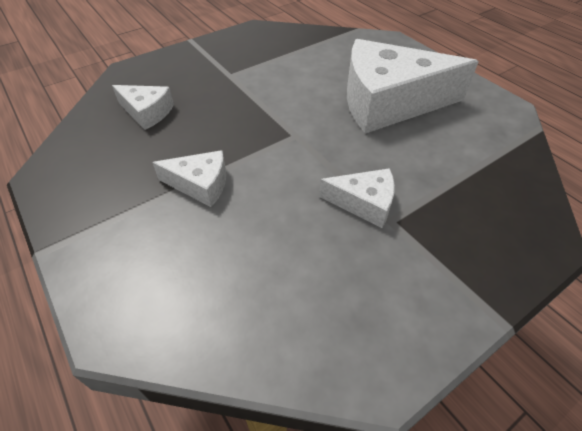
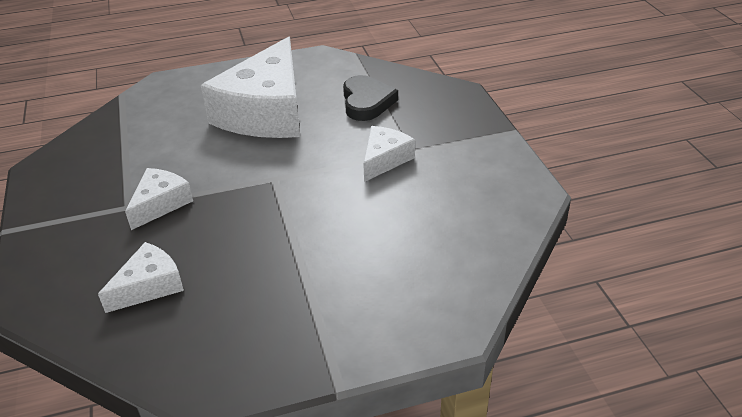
camera: 70 degrees left, 10 degrees down
white cheese [152,150,226,207] -> white cheese moved to [125,168,193,230]
none -> black heart [343,75,398,121]

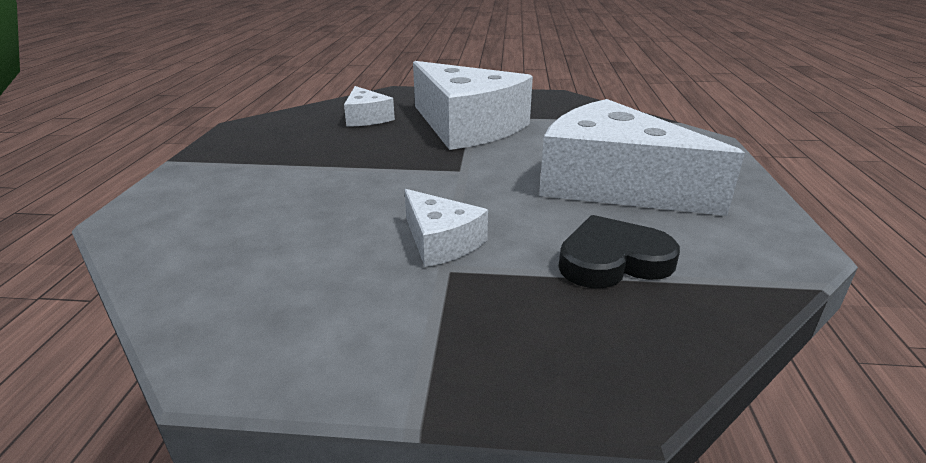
camera: 110 degrees right, 10 degrees down
white cheese [125,168,193,230] -> white cheese [413,61,533,150], size x2.11
black heart [343,75,398,121] -> black heart turned 150 degrees clockwise [559,215,680,288]

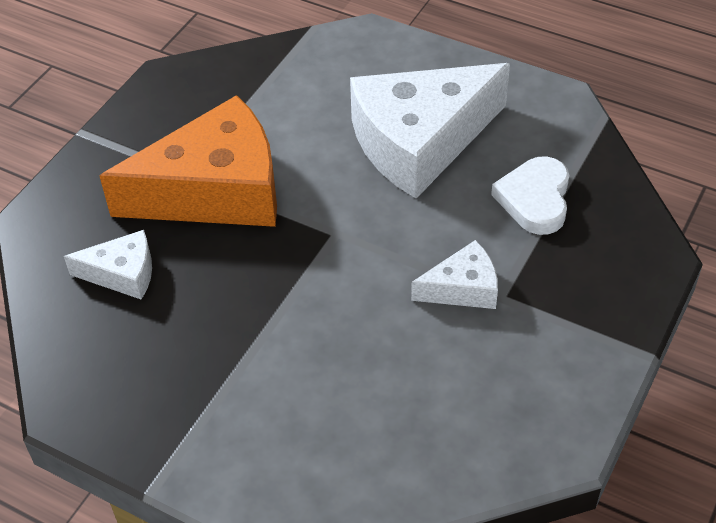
camera: 65 degrees left, 20 degrees up
white cheese [413,61,533,150] -> orange cheese [99,95,277,227]
black heart [559,215,680,288] -> white heart [491,156,569,235]

